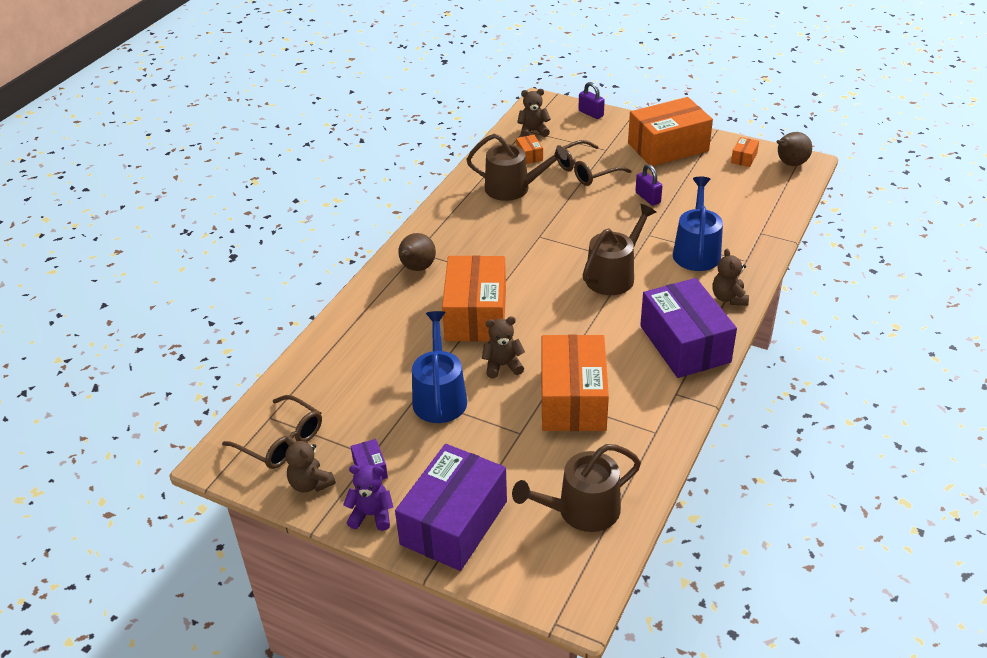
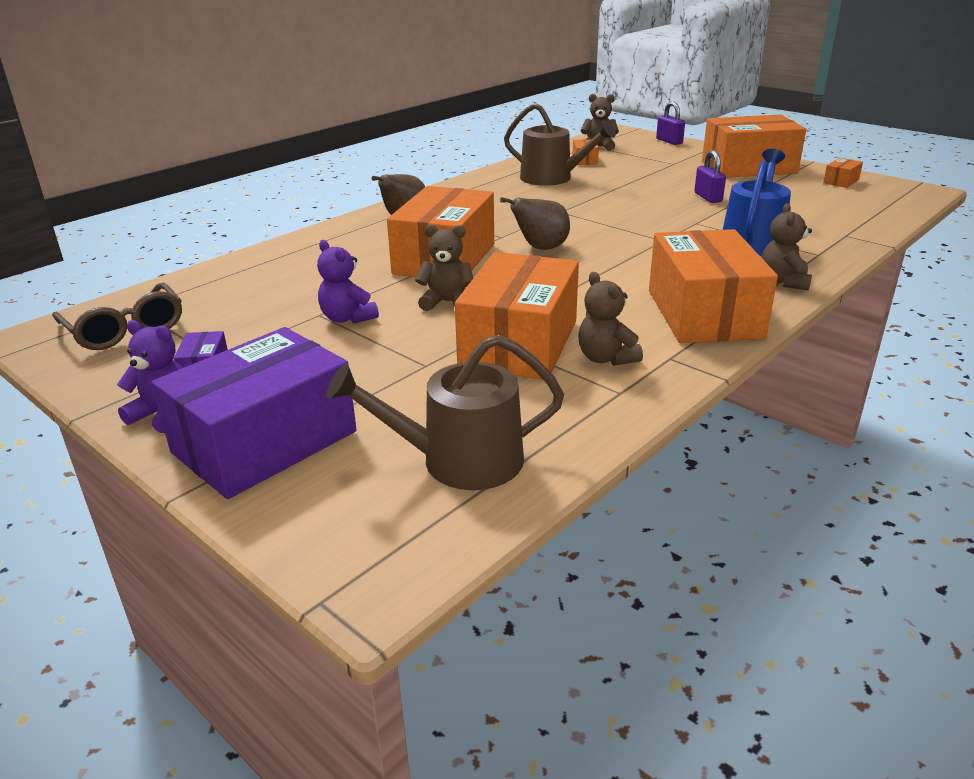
camera: 15 degrees right, 10 degrees down
brown teddy bear [285,436,336,492] -> brown teddy bear moved to [578,272,643,366]
blue watering can [412,311,467,423] -> purple teddy bear [317,240,379,324]
brown glasses [557,140,631,186] -> none
brown watering can [583,204,656,295] -> none
purple box [640,278,737,378] -> orange box [649,229,778,343]
brown pear [776,132,812,166] -> brown pear moved to [500,197,570,250]

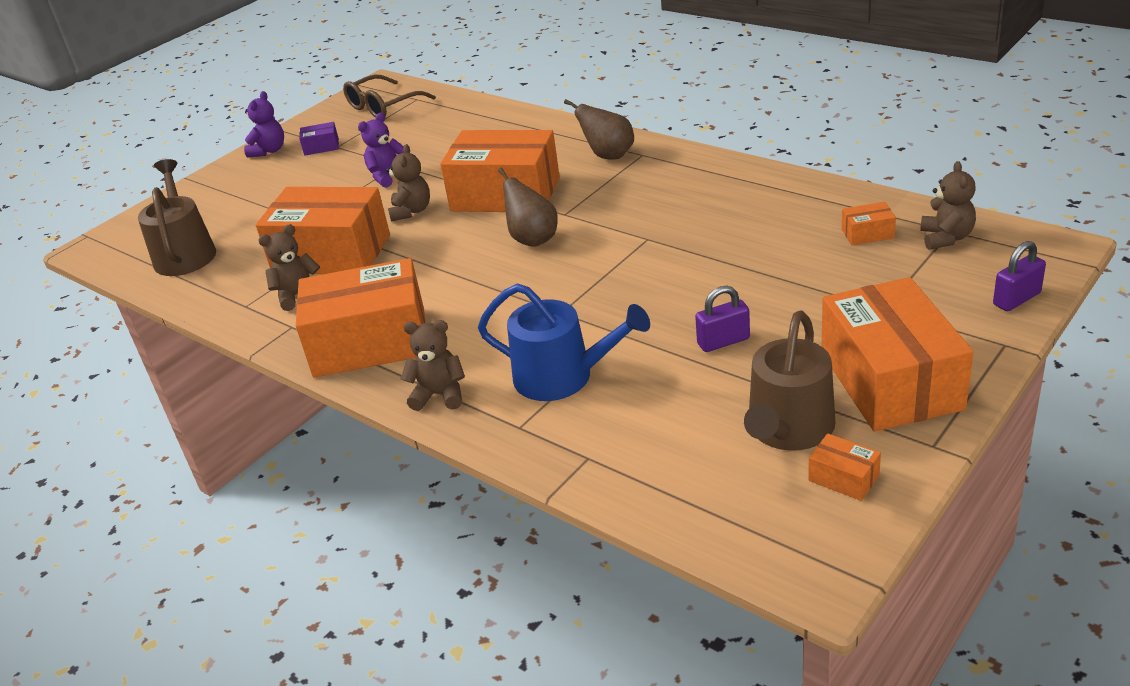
camera: 90 degrees right, 5 degrees up
purple box [151,327,356,499] -> none
brown watering can [504,103,616,186] -> brown watering can moved to [744,310,836,451]

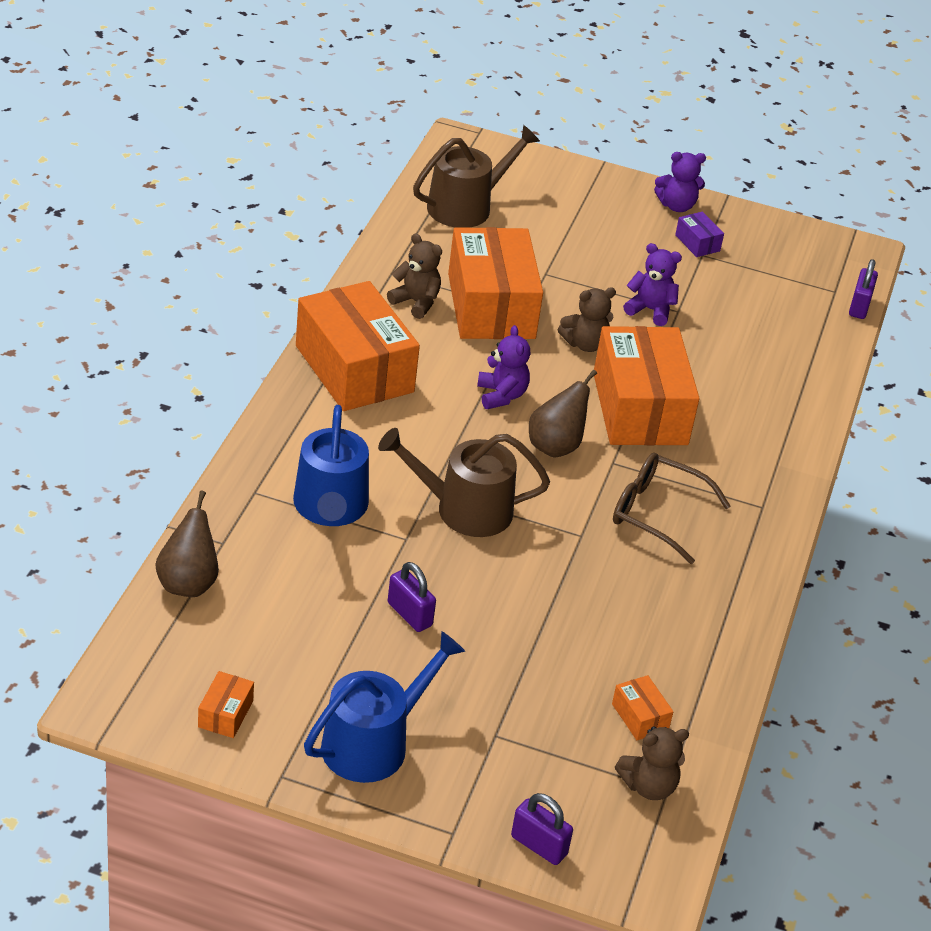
camera: 60 degrees right, 5 degrees up
brown glasses [343,74,436,118] -> brown glasses moved to [613,453,731,564]
brown teddy bear [401,320,465,411] -> none
brown pear [564,99,634,160] -> brown pear moved to [155,491,219,597]
brown watering can [744,310,836,451] -> brown watering can moved to [378,428,550,537]
orange box [822,277,973,432] -> blue watering can [304,631,465,783]
none -> purple teddy bear [477,325,530,409]
none -> purple padlock [849,259,878,319]

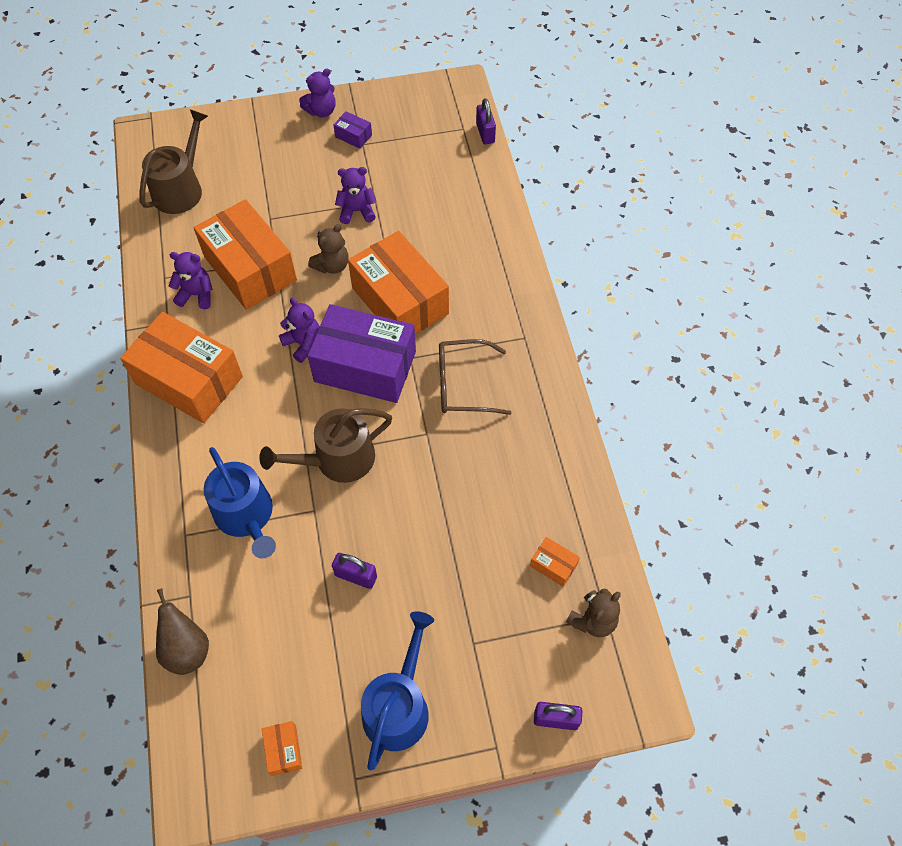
camera: 25 degrees left, 20 degrees up
brown teddy bear [387,233,442,319] -> purple teddy bear [169,252,213,309]
brown pear [529,370,597,458] -> purple box [308,304,416,403]

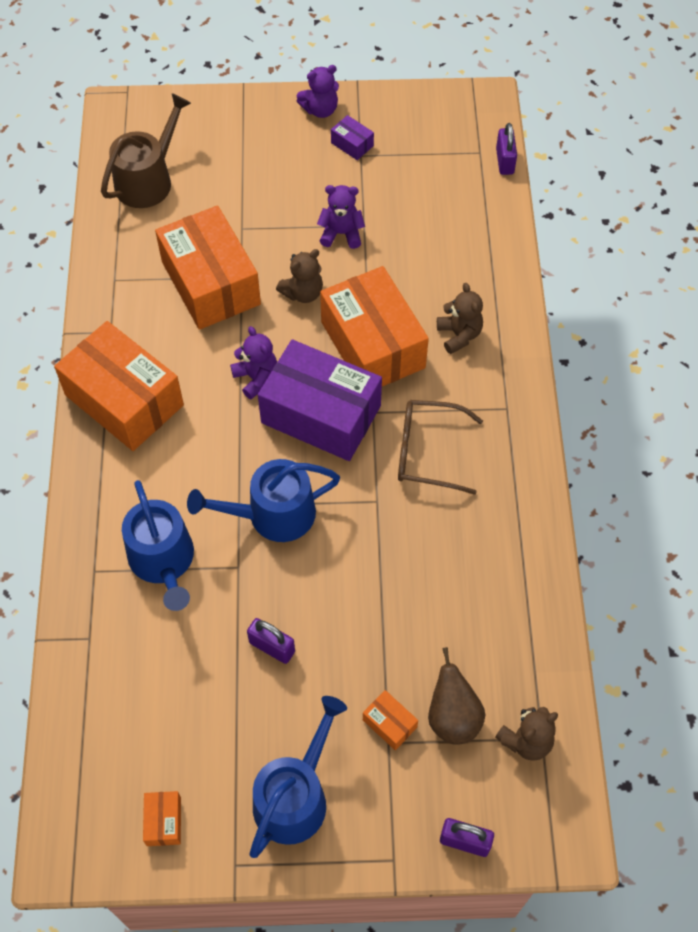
camera: 10 degrees right, 0 degrees up
brown pear [156,588,209,675] -> brown pear moved to [428,647,486,745]
purple teddy bear [169,252,213,309] -> none
brown watering can [259,408,392,483] -> blue watering can [187,459,340,542]
orange box [530,537,580,587] -> orange box moved to [363,690,418,750]
none -> brown teddy bear [437,283,483,354]

